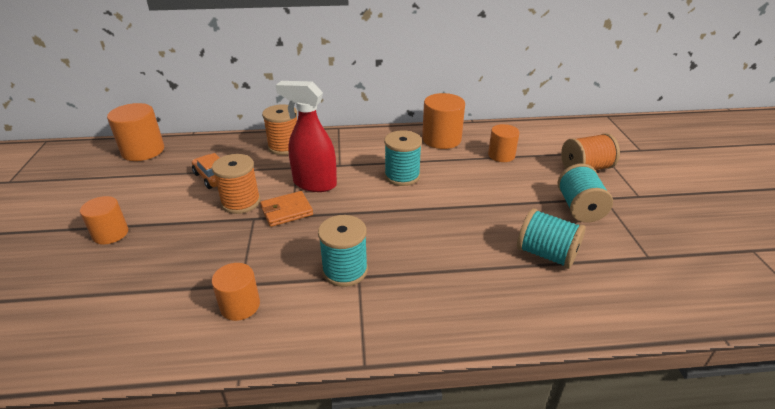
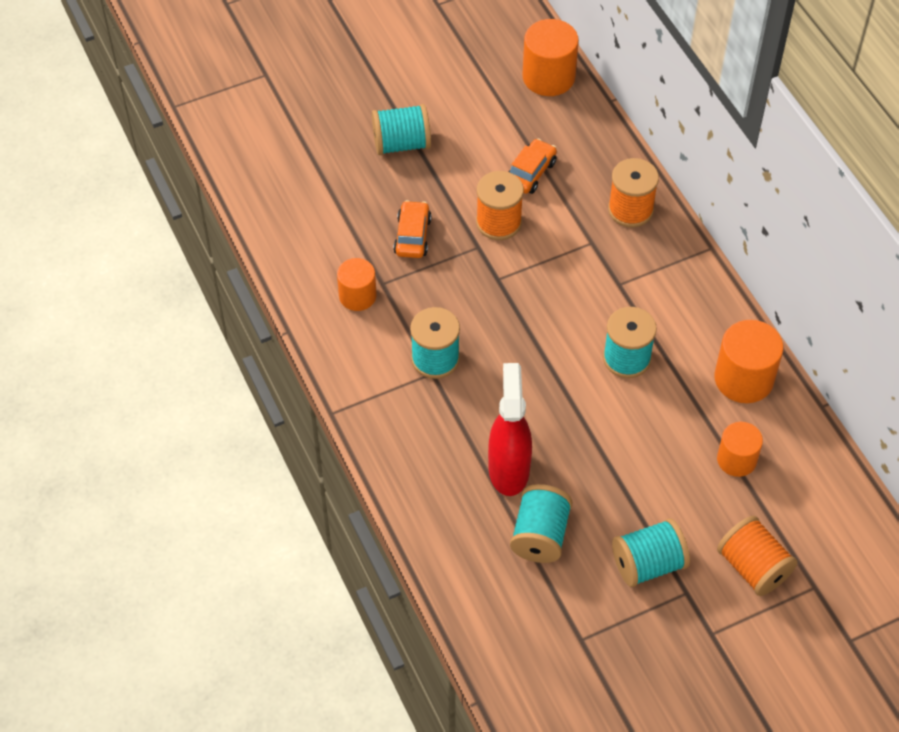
camera: 70 degrees right, 20 degrees up
orange cylinder [80,196,128,245] -> turquoise spool [372,104,431,155]
orange wallet [260,191,313,227] -> none
red spray bottle [276,81,337,192] -> red spray bottle moved to [488,363,532,496]
none -> orange car [393,200,432,258]

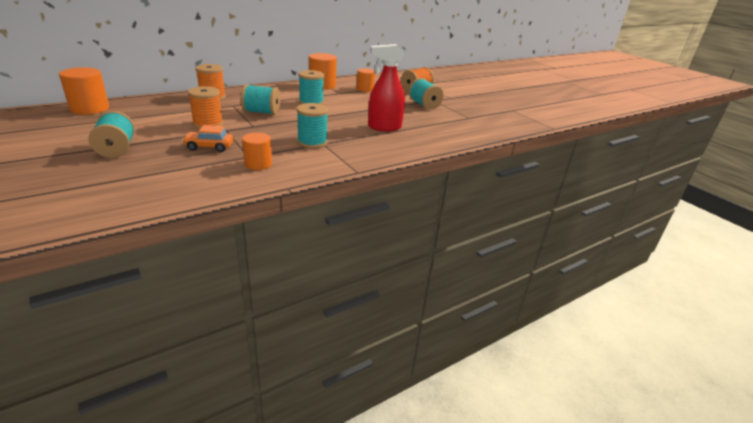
camera: 100 degrees left, 25 degrees down
orange car [508,139,557,194] -> none
turquoise spool [510,484,573,563] -> turquoise spool moved to [241,84,280,115]

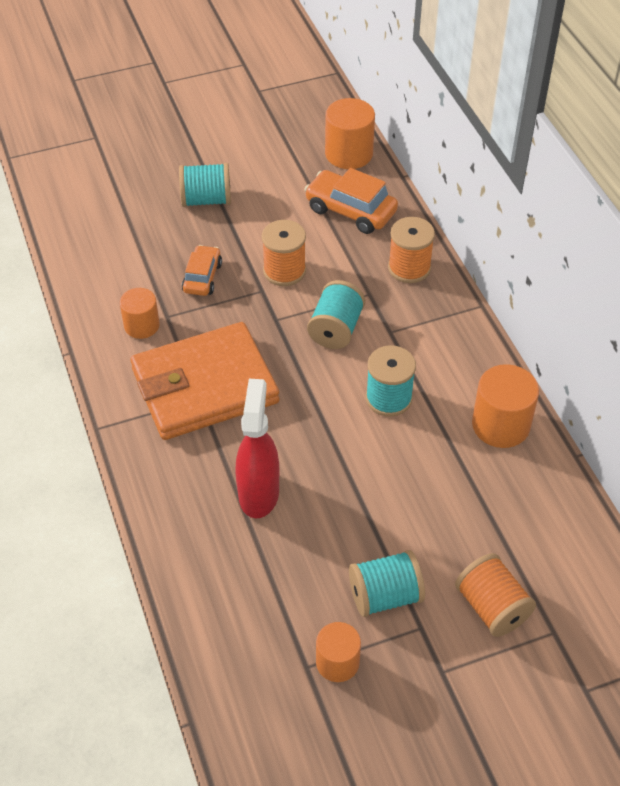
camera: 105 degrees right, 20 degrees up
turquoise spool [296,103,328,148] -> orange wallet [130,322,279,440]
orange cylinder [357,68,375,92] -> orange cylinder moved to [316,622,361,682]
none -> orange car [304,168,398,234]

